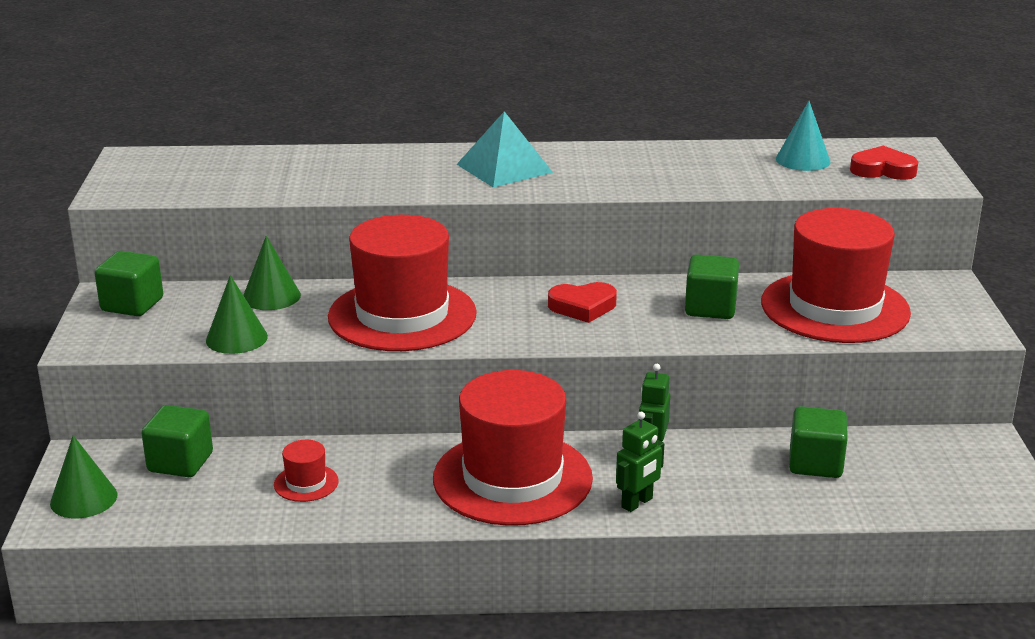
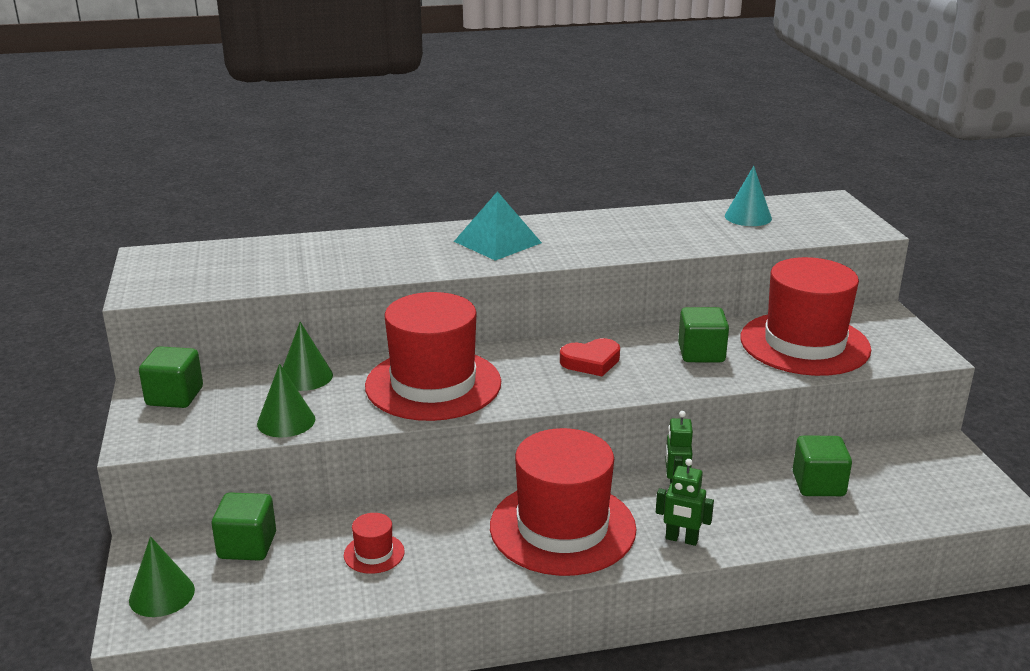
camera: 10 degrees left, 0 degrees up
green robot [616,412,664,512] -> green robot turned 75 degrees clockwise [656,459,714,546]
red heart [850,146,918,180] -> none

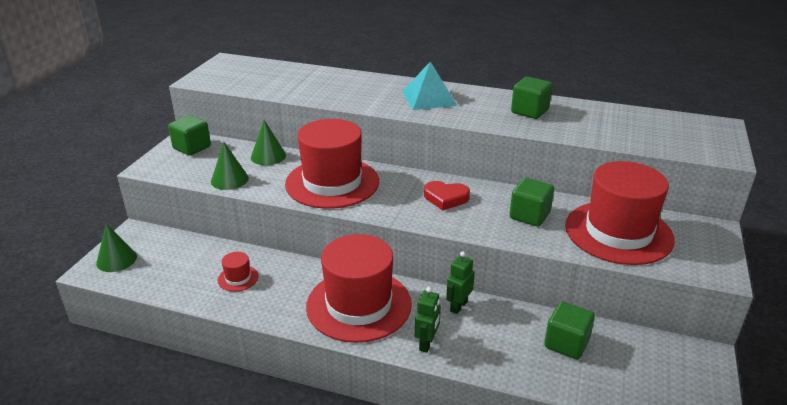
camera: 30 degrees right, 5 degrees up
green cube [212,492,276,561] -> green cube moved to [511,77,553,119]
green robot [656,459,714,546] -> green robot turned 120 degrees counterclockwise [415,287,441,353]
turquoise cone [725,166,772,226] -> none

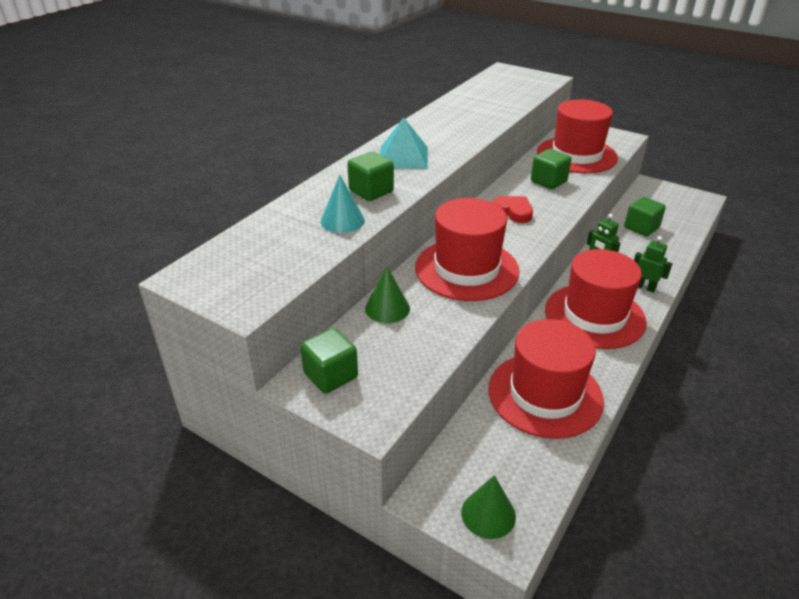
camera: 75 degrees left, 5 degrees up
green cone [211,142,249,190] -> none
red hat [218,252,258,292] -> red hat [488,319,604,439], size x2.50
red heart [424,181,470,211] -> red heart turned 75 degrees counterclockwise [493,196,533,223]
green cube [511,77,553,119] -> green cube moved to [347,152,394,201]
none -> turquoise cone [321,174,365,233]

